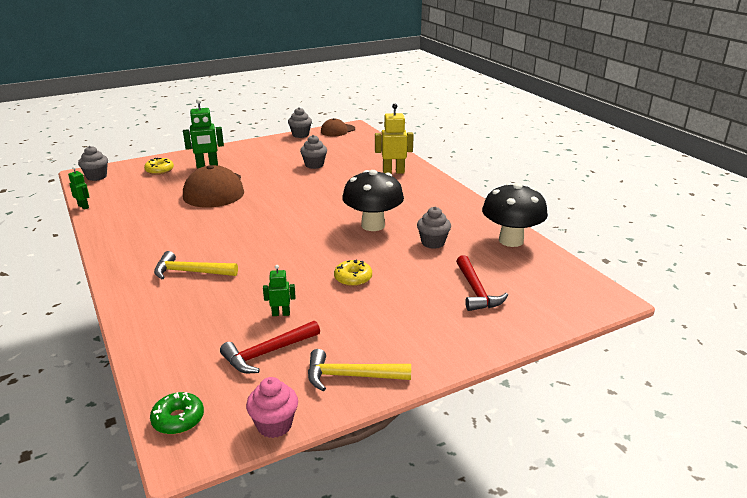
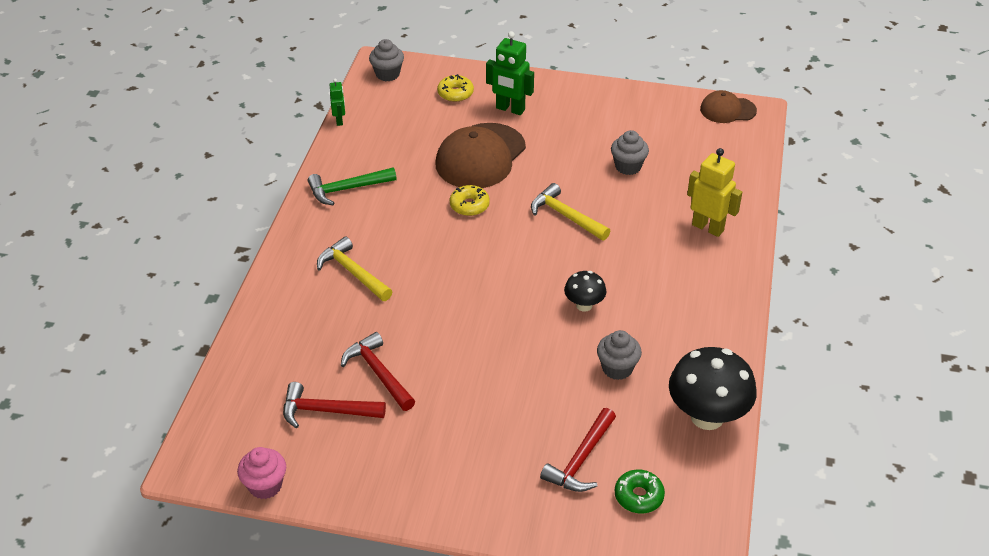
camera: 40 degrees right, 15 degrees up
green donut [150,392,204,434] -> green donut moved to [615,469,665,514]
green robot [263,265,295,316] -> red hammer [341,332,415,411]
grey cupcake [288,107,312,138] -> none
yellow hammer [308,349,411,391] -> yellow hammer moved to [531,183,610,241]
yellow donut [334,260,372,286] -> yellow donut moved to [450,185,490,216]
black mushroom [342,170,404,231] -> black mushroom [564,271,606,312], size x0.53
none -> green hammer [308,167,397,205]

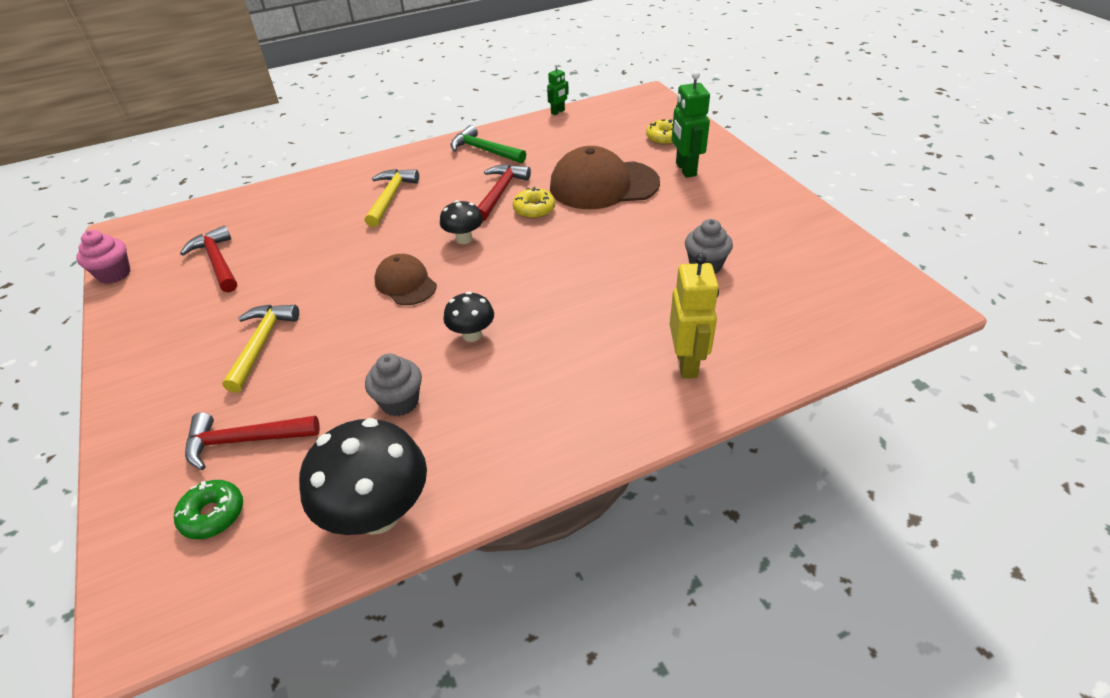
camera: 55 degrees right, 0 degrees up
red hammer [341,332,415,411] -> red hammer moved to [478,164,531,221]
grey cupcake [369,39,404,81] -> none
yellow hammer [531,183,610,241] -> yellow hammer moved to [222,305,299,393]
brown cap [700,90,757,123] -> brown cap moved to [374,254,437,305]
none -> black mushroom [440,200,483,244]

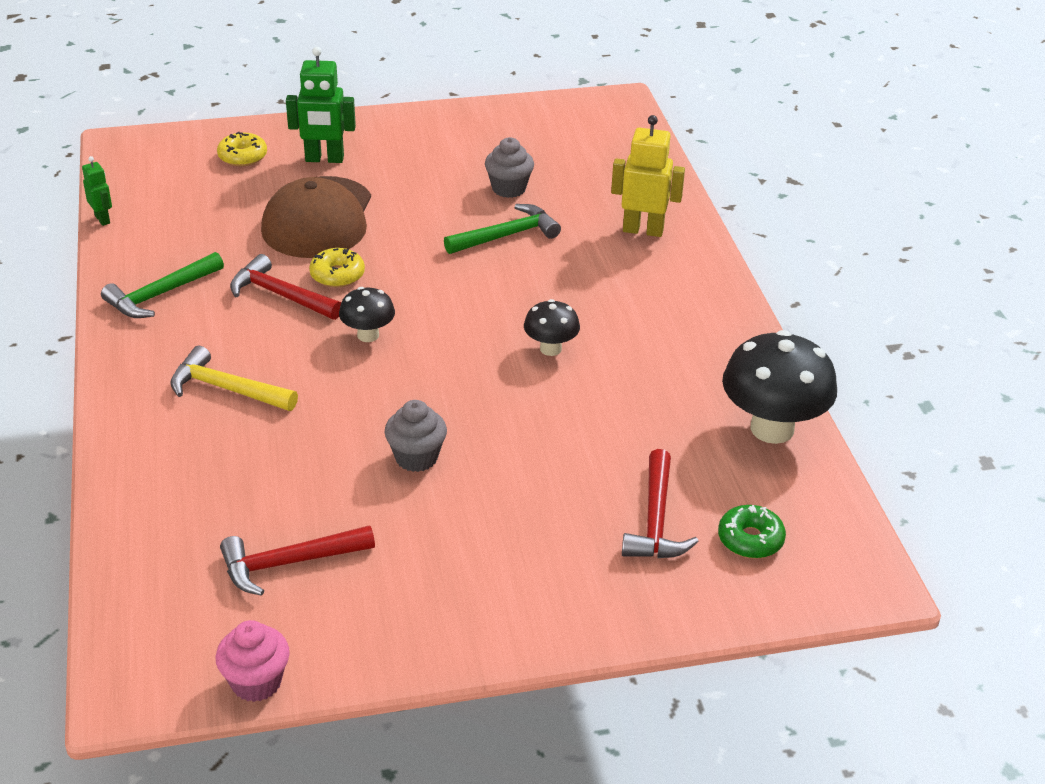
camera: 80 degrees left, 5 degrees down
yellow hammer [222,305,299,393] -> none
grey cupcake [365,354,422,416] -> grey cupcake moved to [385,400,447,472]
brown cap [374,254,437,305] -> none
none -> green hammer [444,204,561,254]

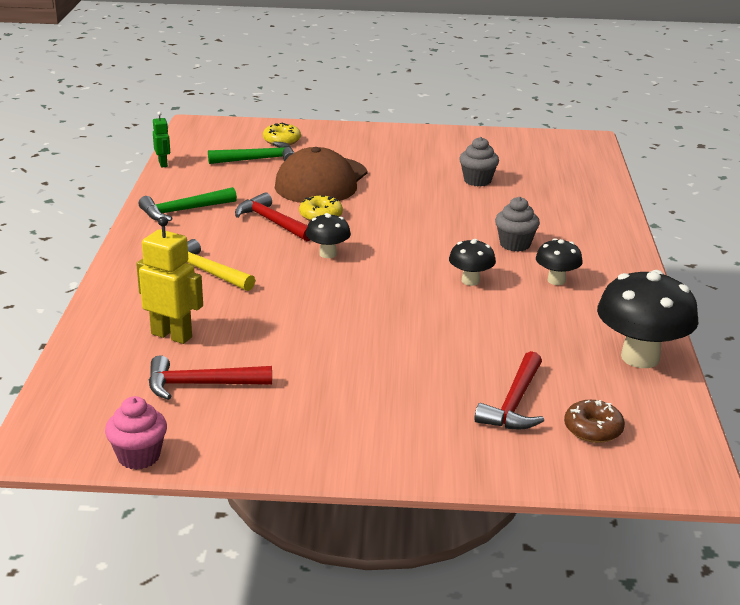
camera: 15 degrees right, 10 degrees down
green robot [286,47,356,163] -> none
grey cupcake [385,400,447,472] -> grey cupcake moved to [495,197,540,252]
green hammer [444,204,561,254] -> green hammer moved to [208,141,294,164]
yellow robot [611,115,685,237] -> yellow robot moved to [136,216,203,344]
green donut [718,505,786,558] -> brown donut [564,400,625,443]
none -> black mushroom [536,238,583,285]

